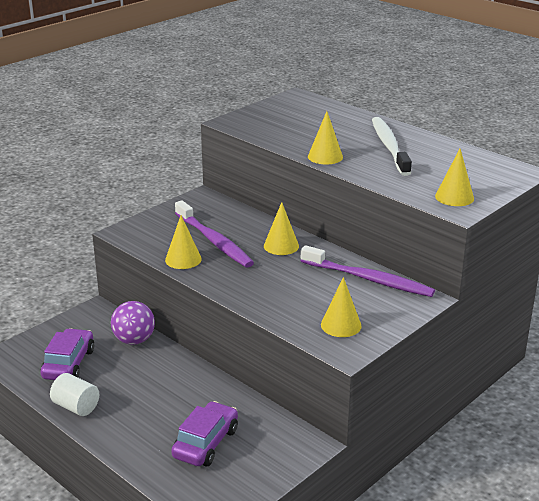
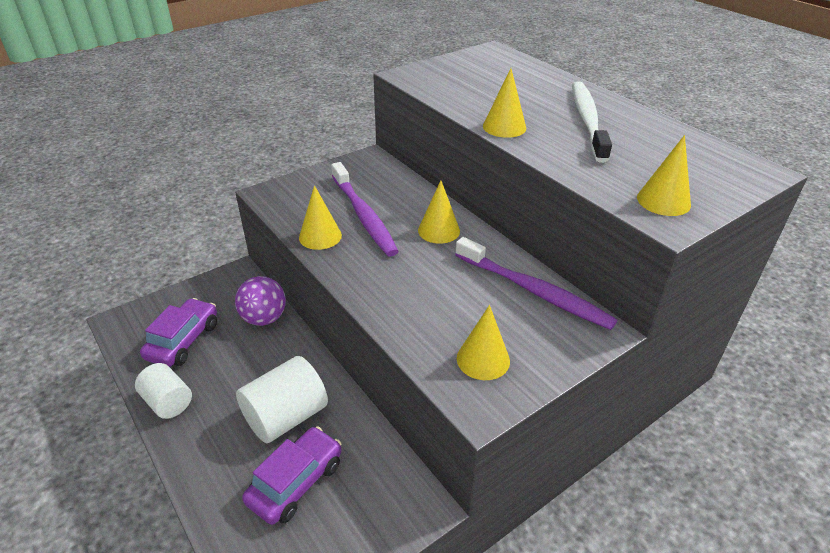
camera: 10 degrees right, 10 degrees up
none -> white cylinder [236,356,328,443]

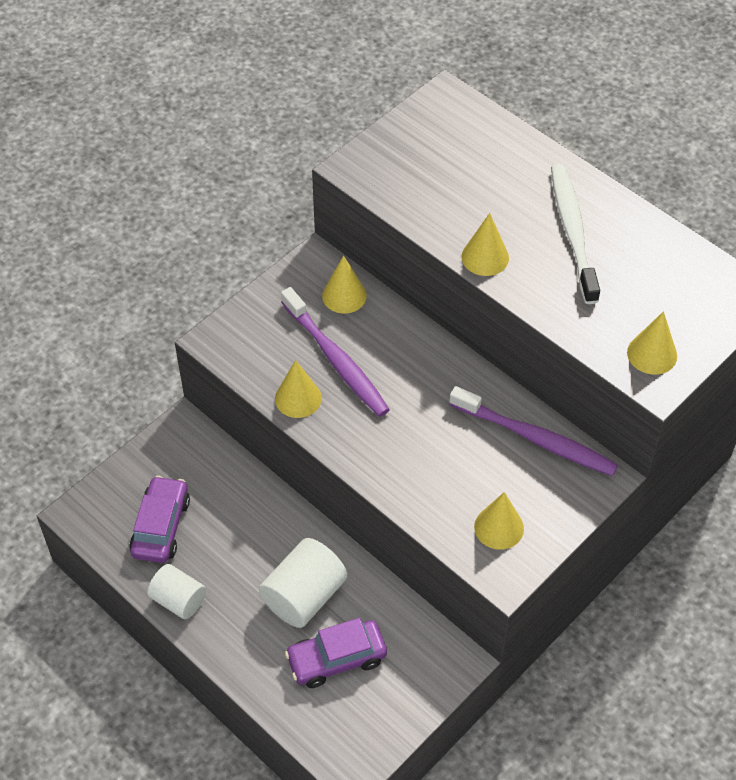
camera: 10 degrees left, 15 degrees up
purple ball [235,276,286,326] -> none
purple car [242,426,342,525] -> purple car turned 135 degrees counterclockwise [285,618,387,688]
yellow cone [418,180,460,244] -> yellow cone moved to [322,255,367,314]

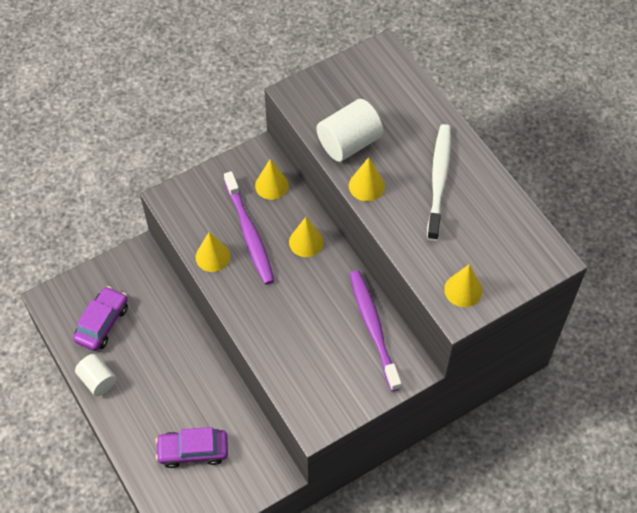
camera: 15 degrees right, 5 degrees up
white cylinder [259,538,347,628] -> white cylinder moved to [316,99,383,162]
purple toothbrush [449,386,618,476] -> purple toothbrush turned 150 degrees counterclockwise [350,271,402,391]
yellow cone [474,492,524,550] -> yellow cone moved to [289,217,323,257]

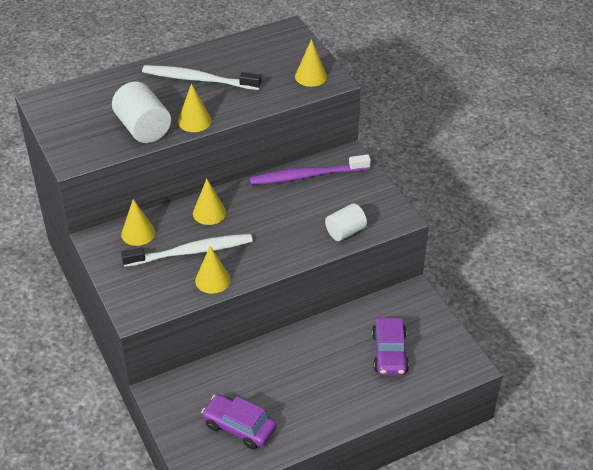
camera: 85 degrees left, 15 degrees down
white cylinder [75,354,117,396] -> white cylinder moved to [325,203,367,241]
purple toothbrush [224,171,274,285] -> white toothbrush [121,234,253,267]

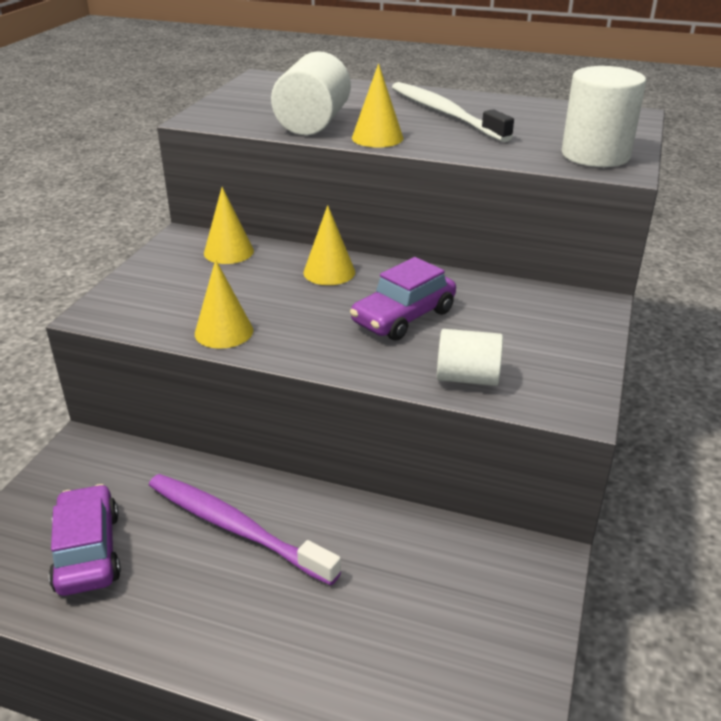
camera: 45 degrees right, 10 degrees down
white toothbrush [121,234,253,267] -> none
purple toothbrush [250,154,371,185] -> purple toothbrush moved to [149,474,341,585]
yellow cone [295,39,327,87] -> white cylinder [562,66,646,167]
purple car [372,317,409,375] -> purple car moved to [350,257,456,341]

